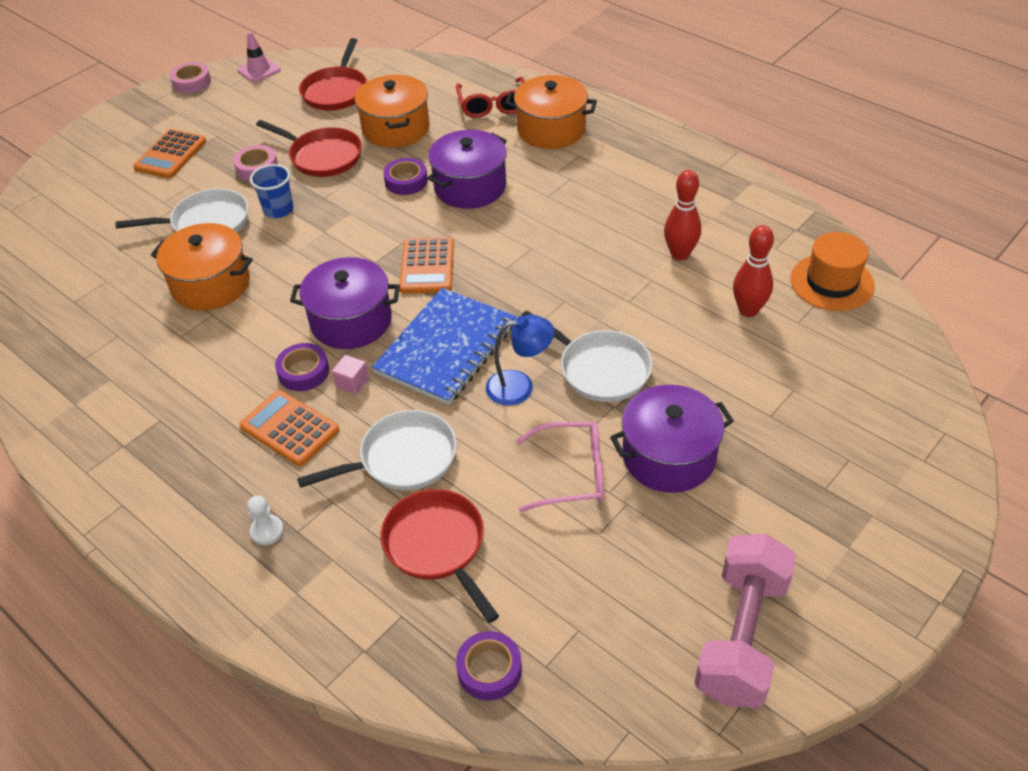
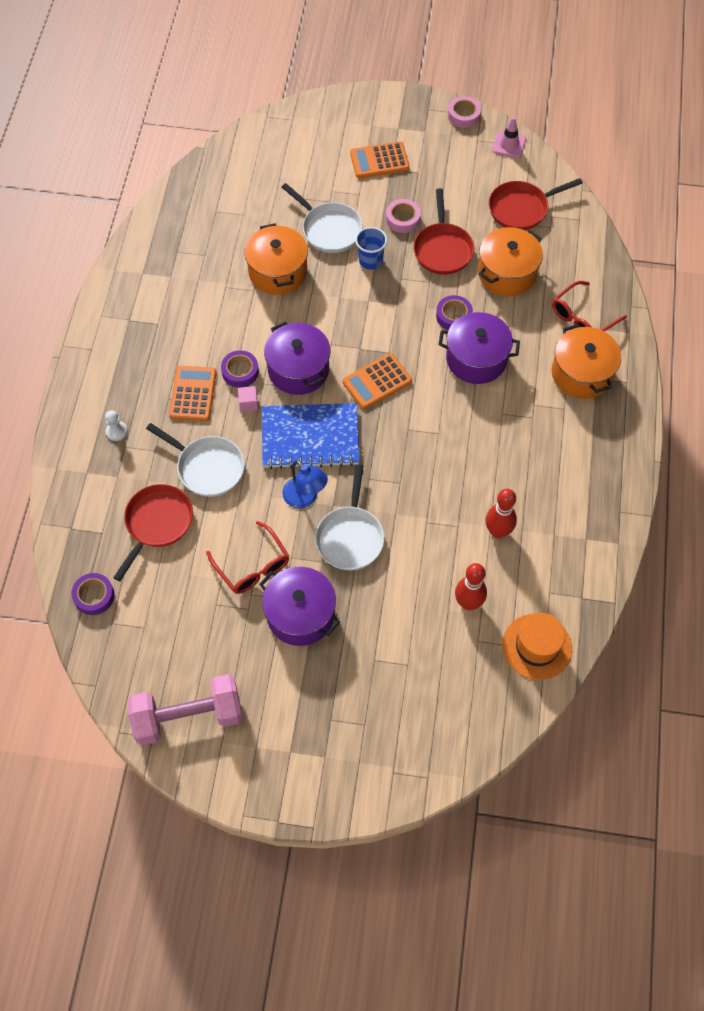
camera: 55 degrees right, 15 degrees up
pink glasses [516,422,604,512] -> red glasses [206,521,289,594]

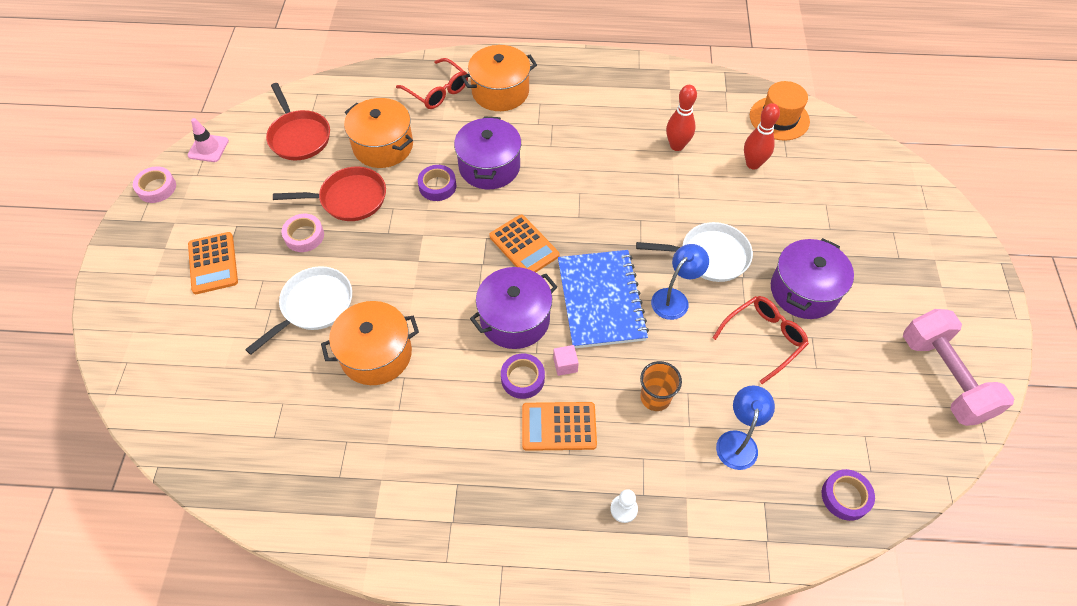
camera: 95 degrees left, 5 degrees down
red pan [113,484,193,581] -> blue lamp [716,385,775,470]
white pan [146,423,245,497] -> orange cup [640,361,682,411]
blue cup [355,227,387,270] -> none

